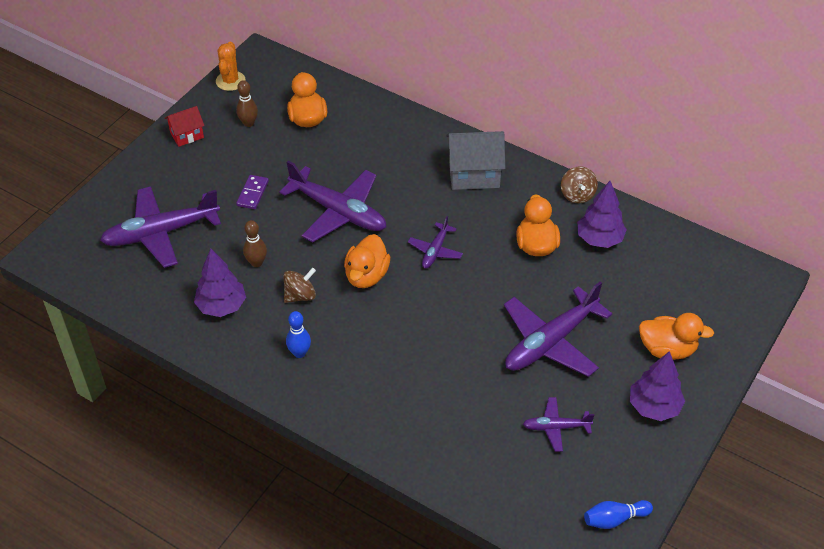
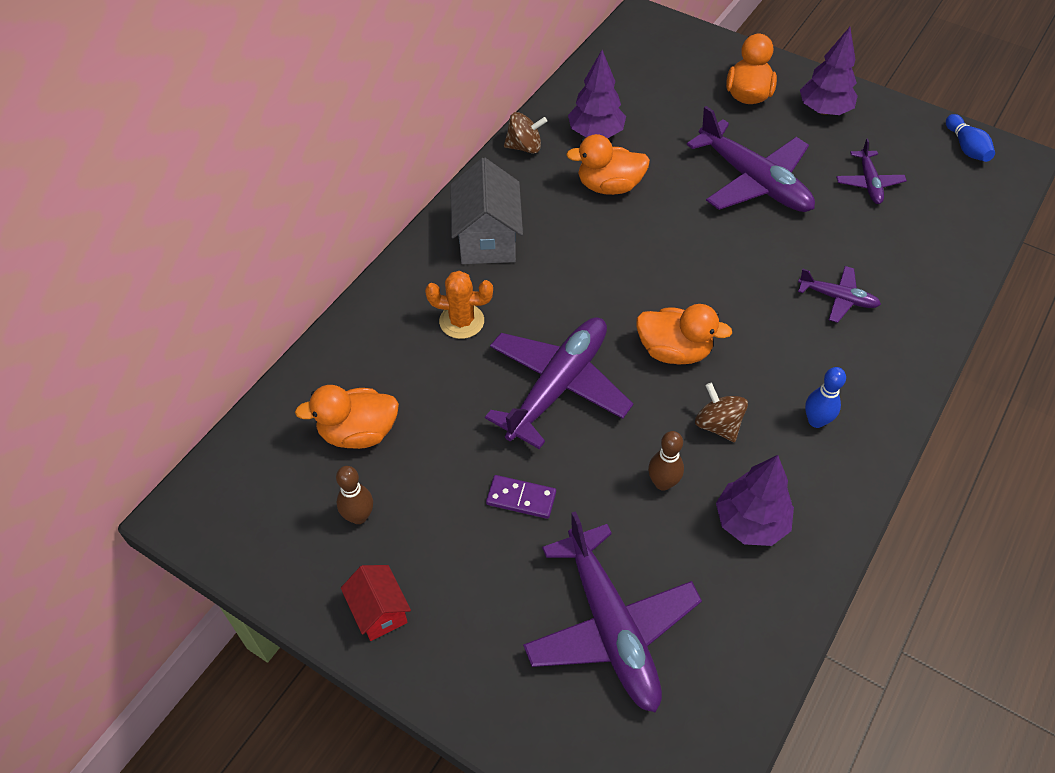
camera: 90 degrees left, 5 degrees up
orange cactus [216,42,245,91] -> orange cactus moved to [425,271,493,339]
purple plane [408,216,463,269] -> purple plane moved to [798,266,881,323]

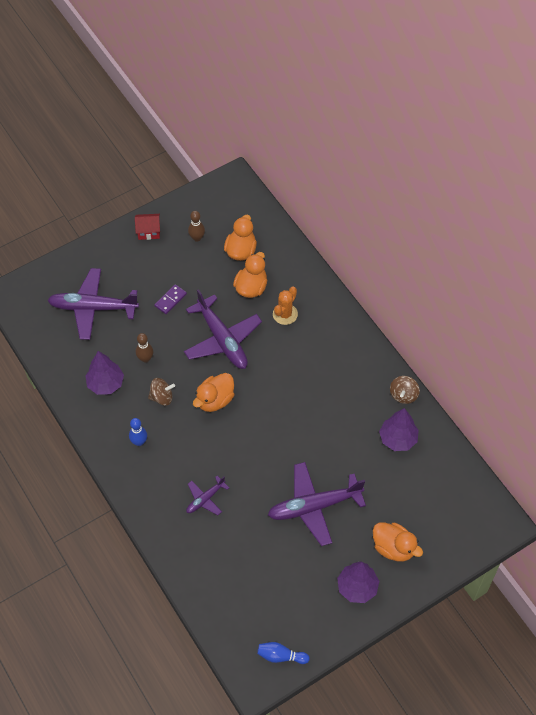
camera: 115 degrees right, 5 degrees up
grey house [450,158,523,264] -> none
orange duck [566,134,650,195] -> orange duck moved to [233,252,267,298]
purple plane [836,139,907,204] -> none

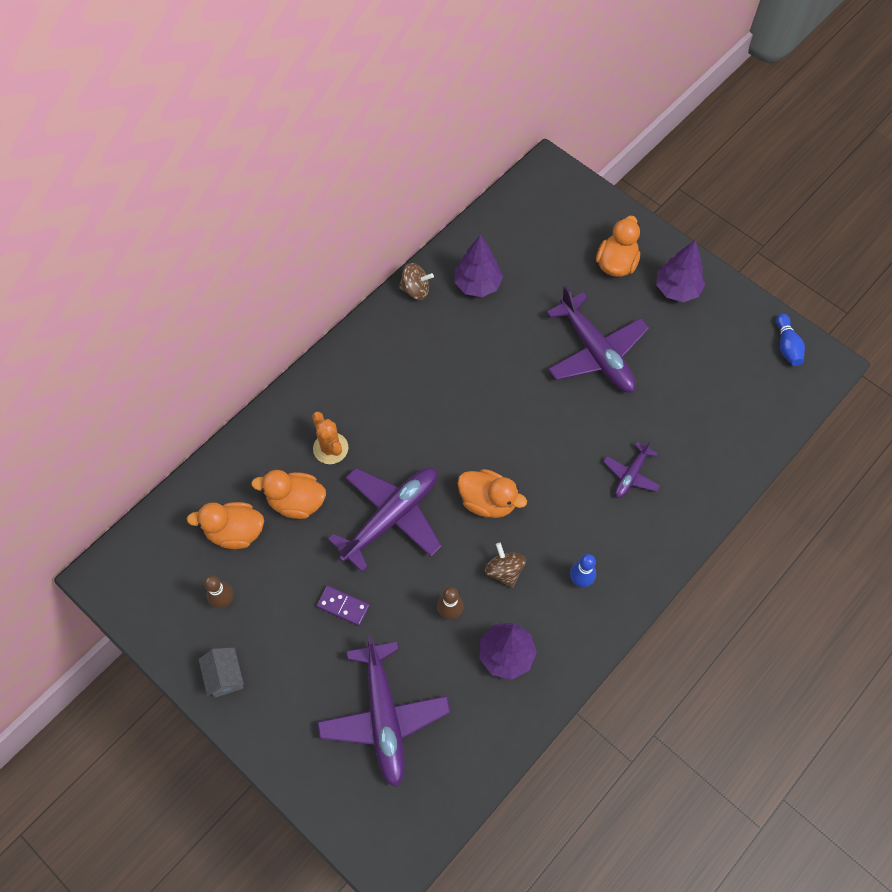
camera: 105 degrees left, 5 degrees up
red house [135,214,160,240] -> grey house [198,648,244,698]
purple plane [186,476,229,515] -> purple plane turned 90 degrees clockwise [603,440,660,498]
orange cactus [273,286,298,325] -> orange cactus turned 45 degrees clockwise [312,412,348,464]

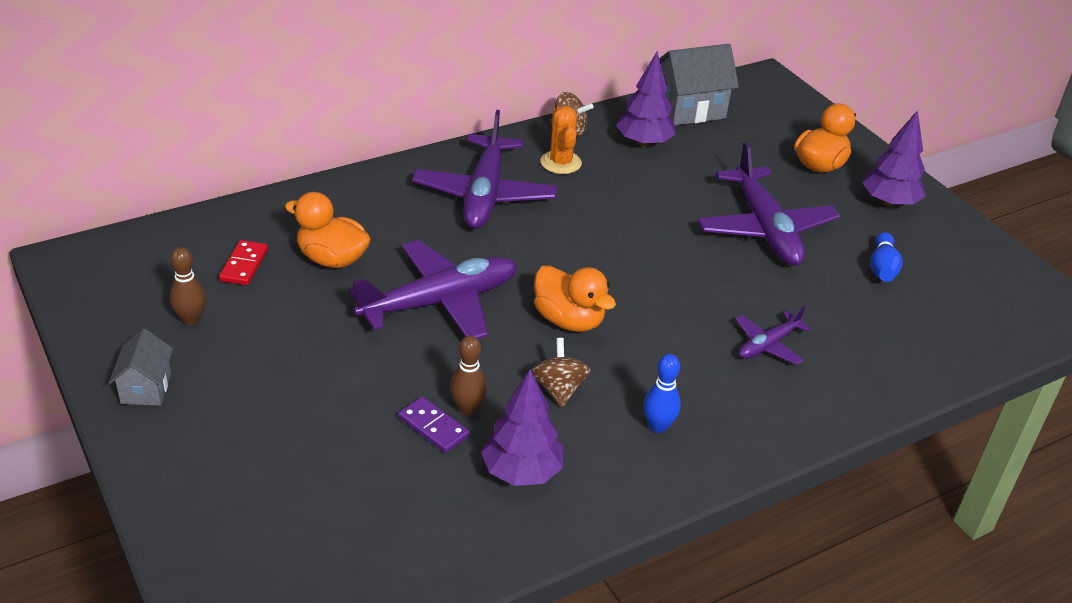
camera: 15 degrees right, 25 degrees down
orange duck [187,502,264,549] -> red domino [219,240,268,285]
orange cactus [312,412,348,464] -> orange cactus moved to [540,106,582,174]
purple domino [317,586,370,626] -> purple domino moved to [398,397,470,453]
purple plane [317,634,450,787] -> purple plane moved to [412,110,557,229]
blue bowling pin [776,314,805,366] -> blue bowling pin moved to [870,232,903,282]
none -> grey house [659,44,739,126]

